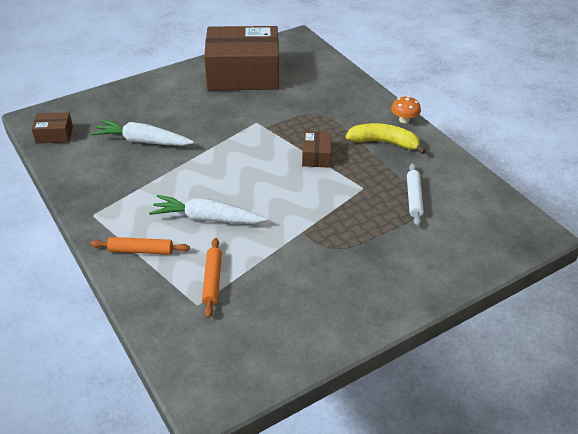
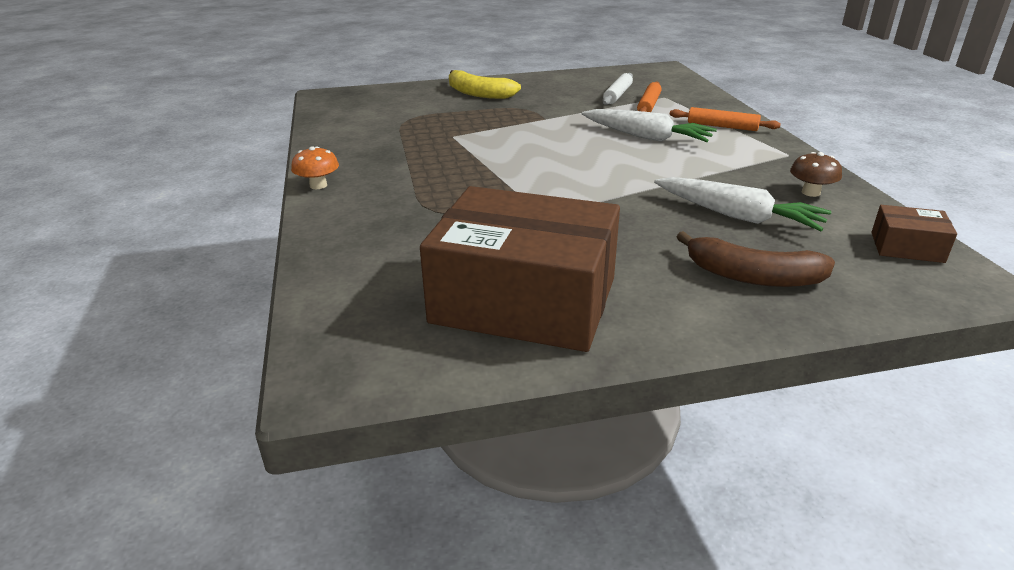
camera: 160 degrees left, 10 degrees down
brown box [302,131,331,168] -> none
yellow banana [346,123,426,154] -> yellow banana moved to [449,70,521,99]
white rolling pin [407,163,424,226] -> white rolling pin moved to [602,73,633,105]
none -> brown banana [677,231,835,287]
none -> brown mushroom [790,152,842,197]

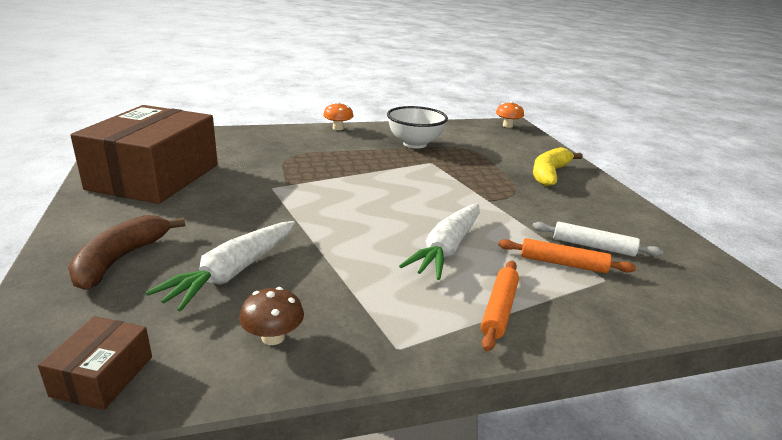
camera: 85 degrees right, 5 degrees down
none -> white bowl [387,106,448,149]
none -> orange mushroom [496,101,524,128]

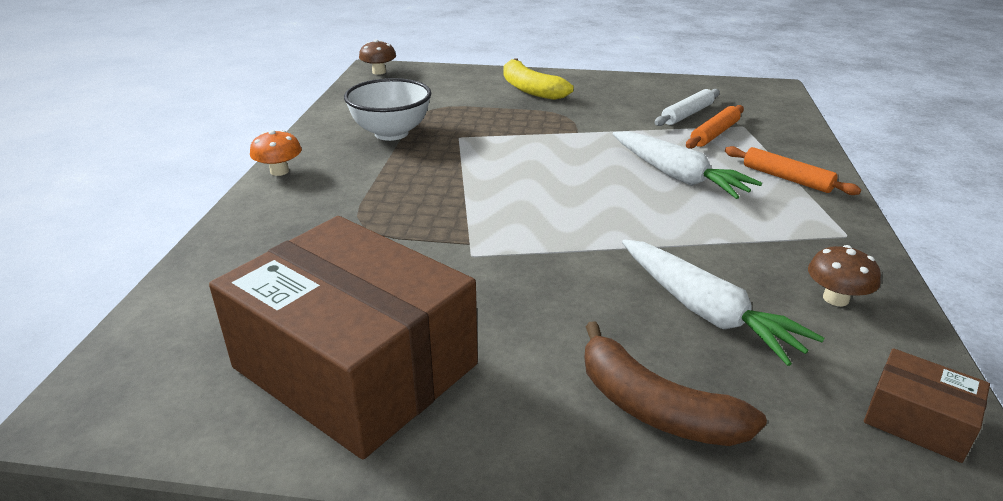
camera: 65 degrees left, 5 degrees up
orange mushroom [496,101,524,128] -> brown mushroom [359,39,396,75]

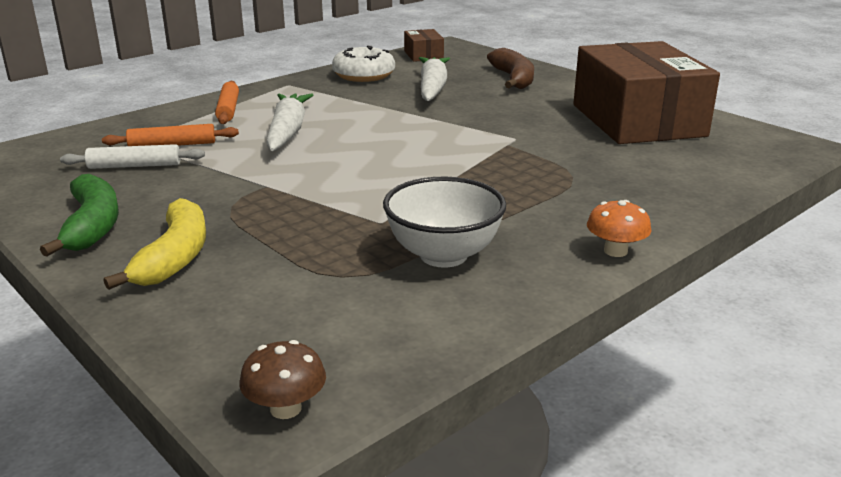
camera: 140 degrees left, 5 degrees down
brown mushroom [808,245,881,306] -> white donut [332,45,395,82]
none -> green banana [40,174,119,257]

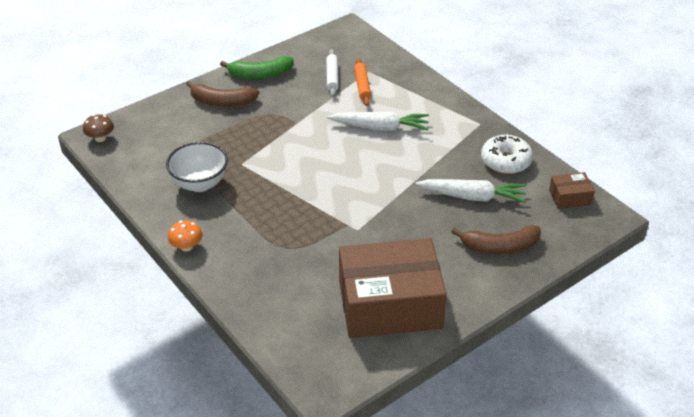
camera: 95 degrees right, 15 degrees up
yellow banana [104,198,206,290] -> brown banana [186,81,259,107]
orange rolling pin [215,81,239,124] -> none

